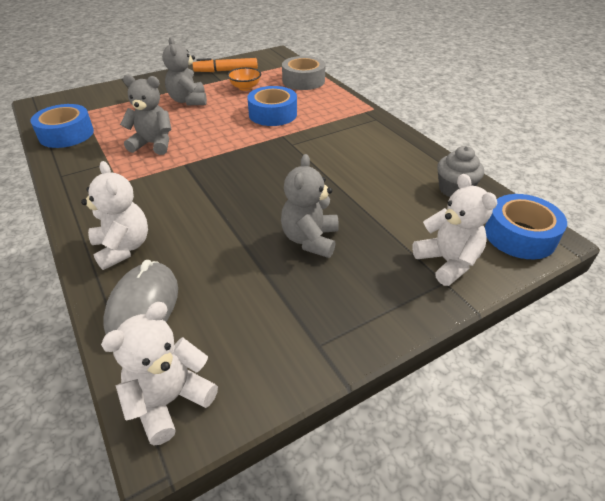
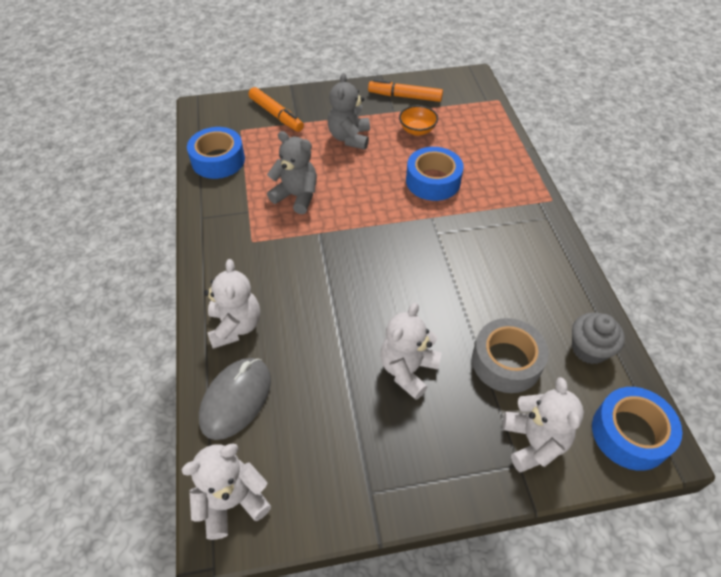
camera: 20 degrees right, 10 degrees up
grey teddy bear [281,154,339,258] -> white teddy bear [380,302,442,400]
grey tape [282,56,326,90] -> grey tape moved to [472,318,549,393]
none -> orange marker [248,87,304,132]

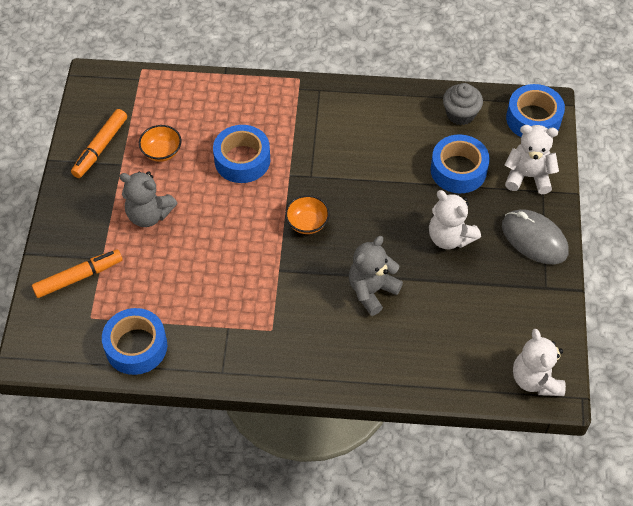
camera: 75 degrees left, 5 degrees up
grey mouse [199,358,271,440] -> grey mouse moved to [502,209,569,264]
white teddy bear [204,259,260,349] -> none
grey teddy bear [267,131,317,214] -> grey teddy bear moved to [349,236,403,316]
grey tape [472,318,549,393] -> blue tape [431,135,490,193]
none -> orange bowl [285,195,330,234]

